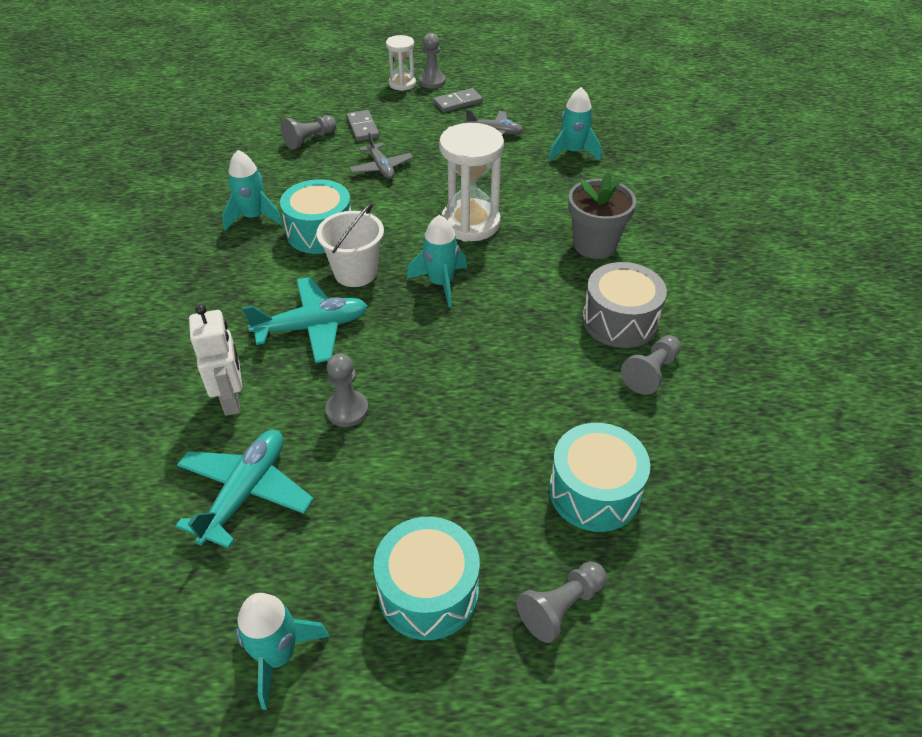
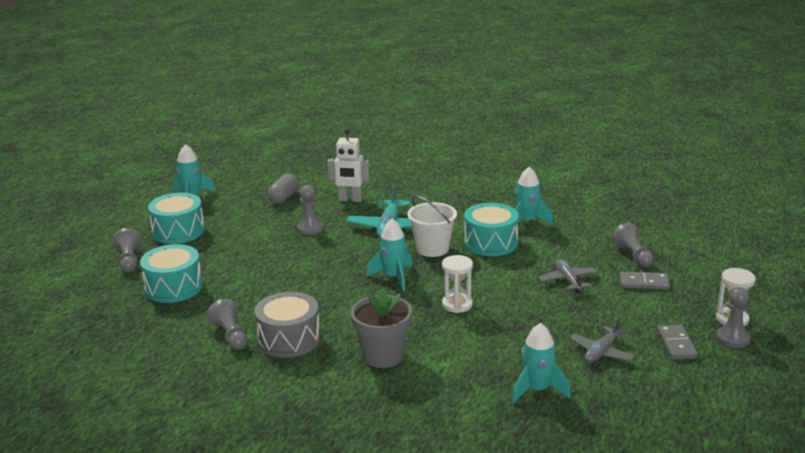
camera: 115 degrees right, 20 degrees down
turquoise plane [176,430,314,548] -> grey capsule [267,174,299,204]
grey plane [350,132,413,179] -> grey plane turned 75 degrees clockwise [538,259,597,293]
white hourglass [439,123,504,242] -> white hourglass [442,255,473,313], size x0.57

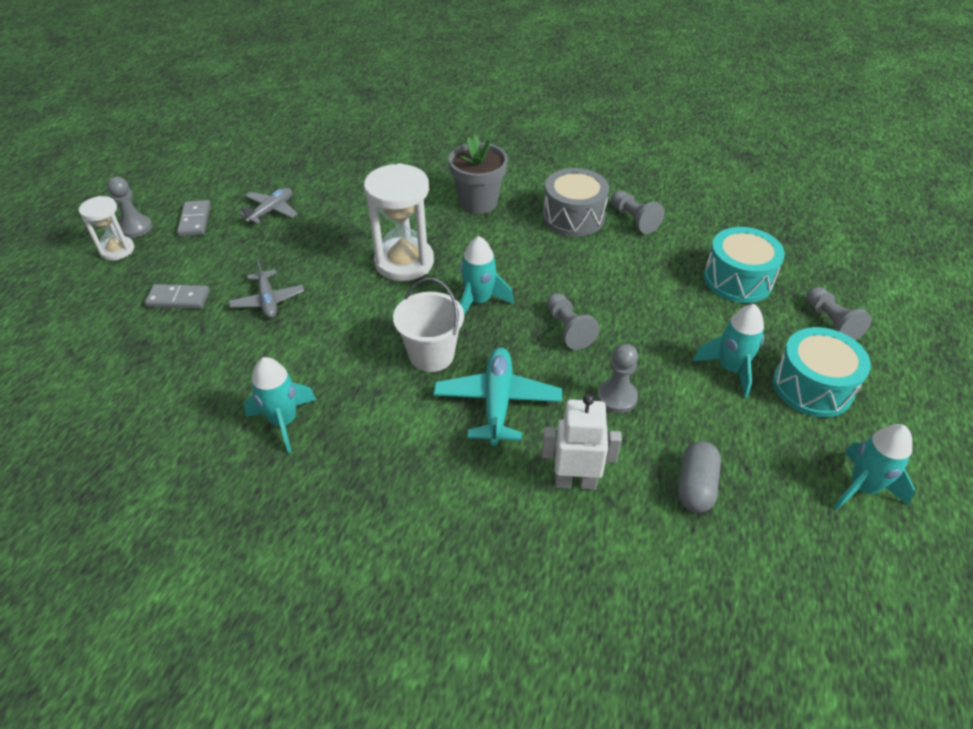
camera: 175 degrees right, 20 degrees up
white hourglass [442,255,473,313] -> white hourglass [364,163,434,281], size x1.75
turquoise drum [464,203,519,256] -> none
turquoise rocket [511,323,571,404] -> turquoise rocket moved to [693,304,764,398]
grey pawn [612,223,654,267] -> grey pawn moved to [546,293,600,350]

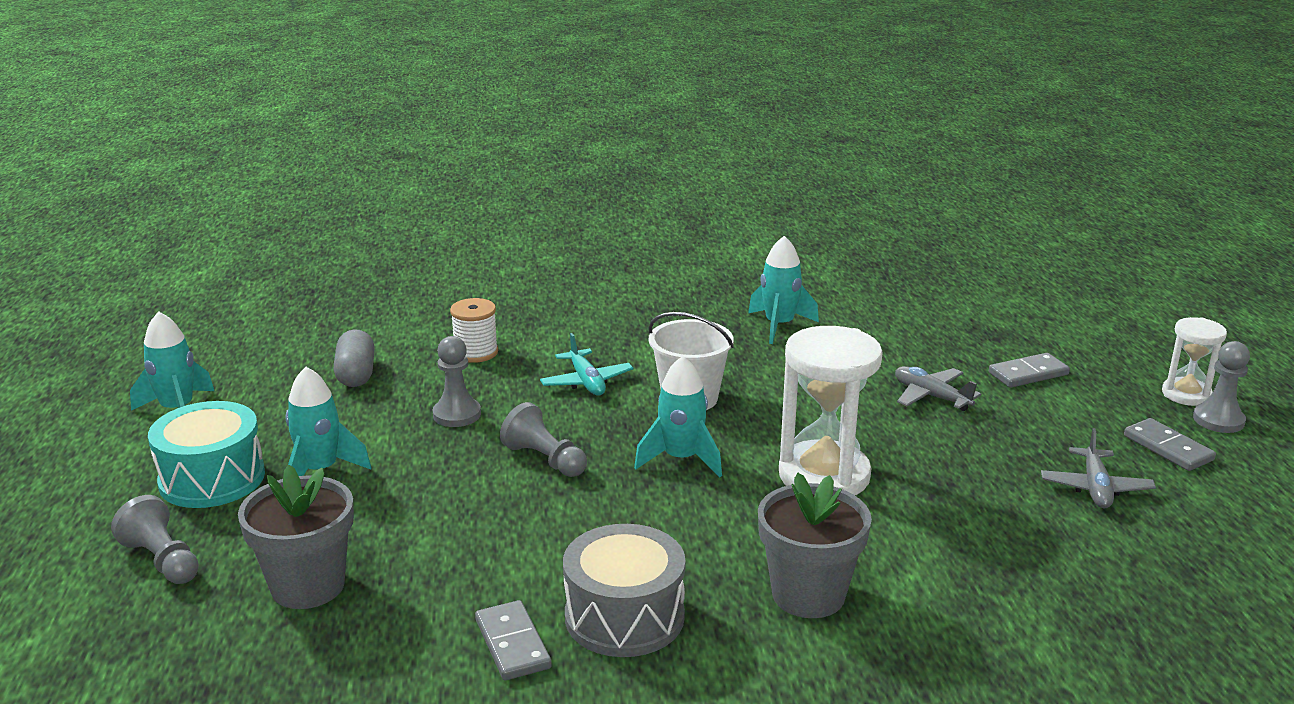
camera: 155 degrees right, 20 degrees down
turquoise plane [433,347,562,446] -> turquoise plane [540,333,633,395], size x0.65
white robot [542,394,622,490] -> white spool [450,298,498,363]
grey pawn [611,191,664,234] -> grey domino [475,600,552,680]
turquoise drum [704,227,785,303] -> grey flower pot [238,464,354,609]

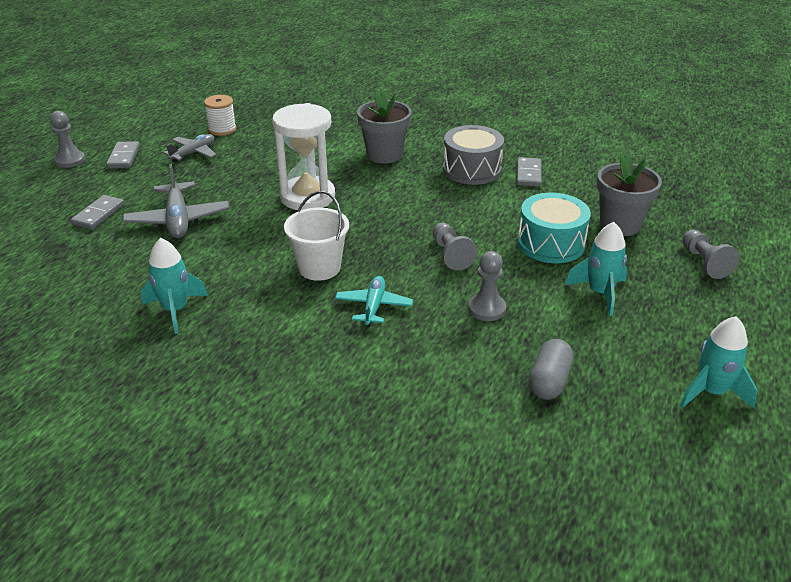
camera: 150 degrees left, 10 degrees up
turquoise drum [148,401,265,508] -> turquoise drum moved to [518,193,591,263]
white spool [450,298,498,363] -> white spool moved to [204,95,236,136]
turquoise rocket [634,356,722,478] -> none
grey plane [895,366,981,411] -> grey plane [123,164,230,238], size x1.53
grey domino [989,353,1070,388] -> grey domino turned 75 degrees counterclockwise [70,195,124,230]
white hourglass [1162,317,1227,406] -> none

